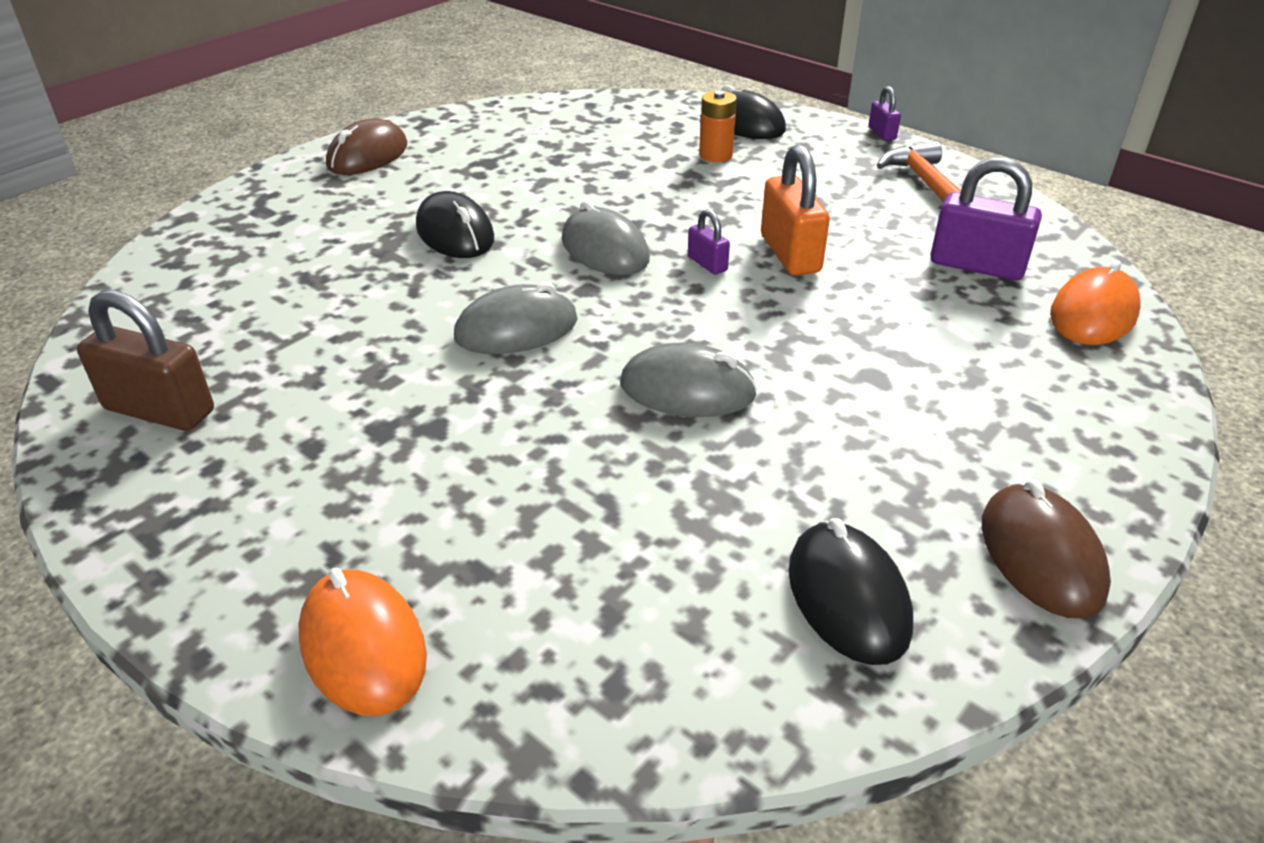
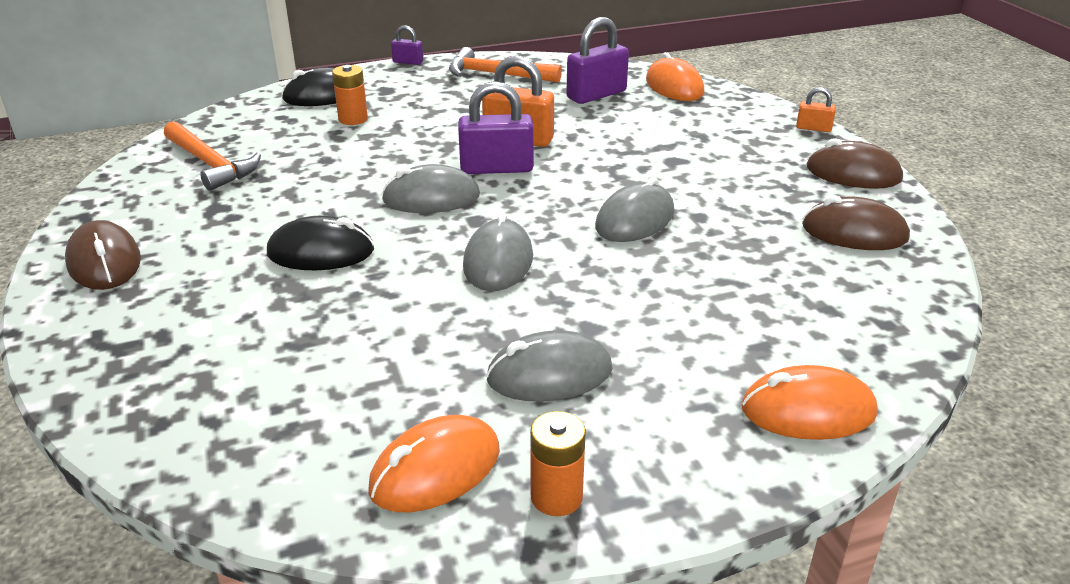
camera: 60 degrees left, 5 degrees down
brown padlock [77,290,214,431] -> orange mouse [368,415,500,512]
purple padlock [688,209,730,275] -> purple padlock [458,81,534,174], size x1.94
black mouse [788,518,913,665] -> brown mouse [802,195,910,250]
none -> orange hammer [164,121,261,191]
none -> grey mouse [486,330,613,402]
none -> orange battery [530,411,586,516]
none -> orange padlock [796,87,836,132]

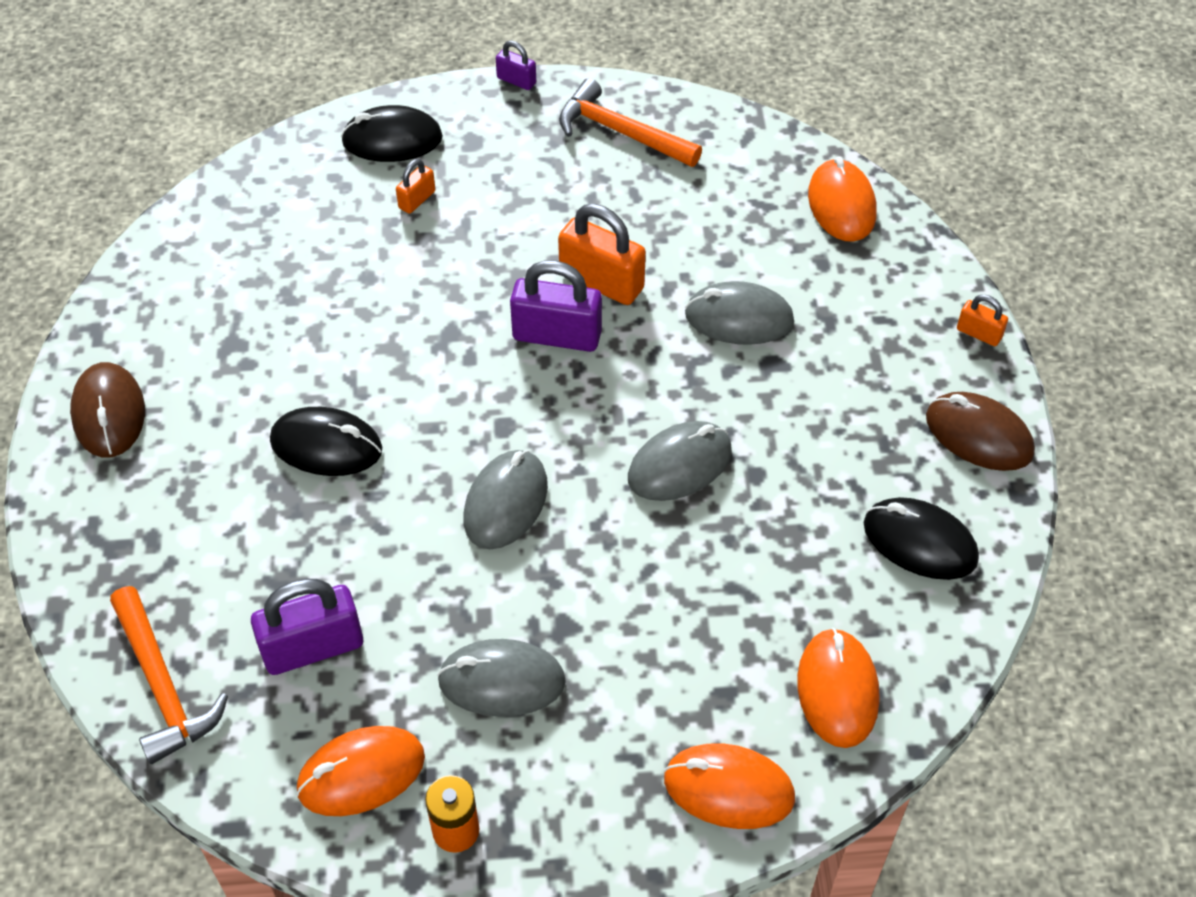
camera: 15 degrees right, 20 degrees up
orange hammer [164,121,261,191] -> orange hammer moved to [110,586,228,764]
orange battery [332,65,368,125] -> orange padlock [396,159,435,214]
grey mouse [381,164,480,213] -> grey mouse moved to [685,281,794,345]
purple padlock [566,17,629,104] -> purple padlock moved to [251,579,363,675]
brown mouse [802,195,910,250] -> black mouse [864,497,979,580]
none -> orange mouse [797,628,880,748]

